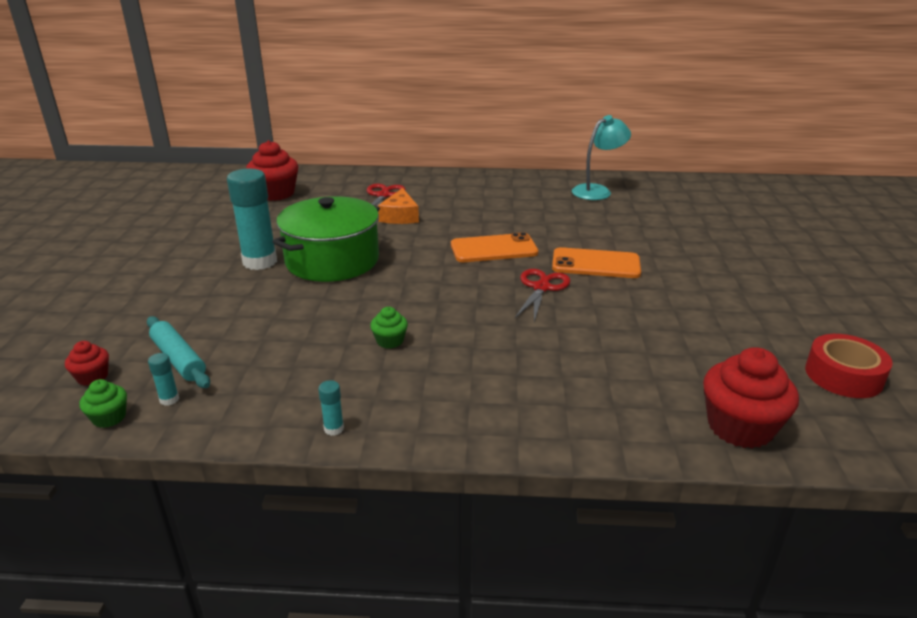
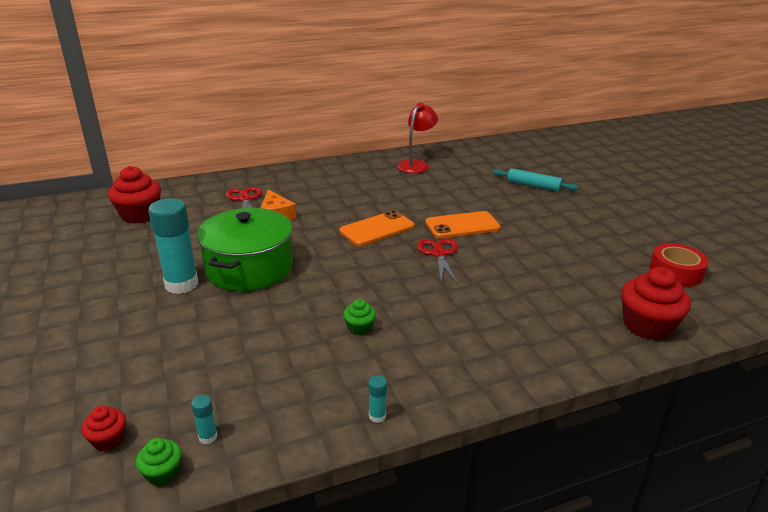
camera: 25 degrees left, 0 degrees up
turquoise rolling pin [147,316,210,388] -> turquoise rolling pin moved to [493,168,578,191]
turquoise lamp [572,115,631,200] -> red lamp [397,103,438,173]

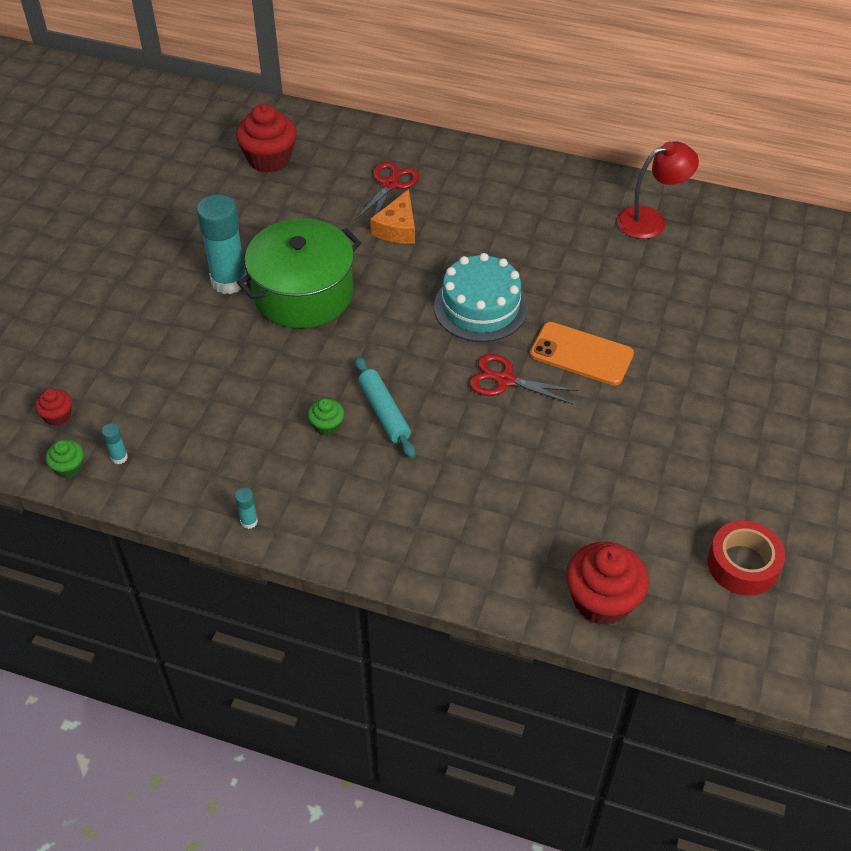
camera: 40 degrees right, 20 degrees up
orange phone [340,210,415,246] -> turquoise cake [434,253,528,342]
red scissors [417,239,458,284] -> red scissors turned 105 degrees counterclockwise [469,354,578,404]
turquoise rolling pin [493,168,578,191] -> turquoise rolling pin moved to [355,356,416,459]

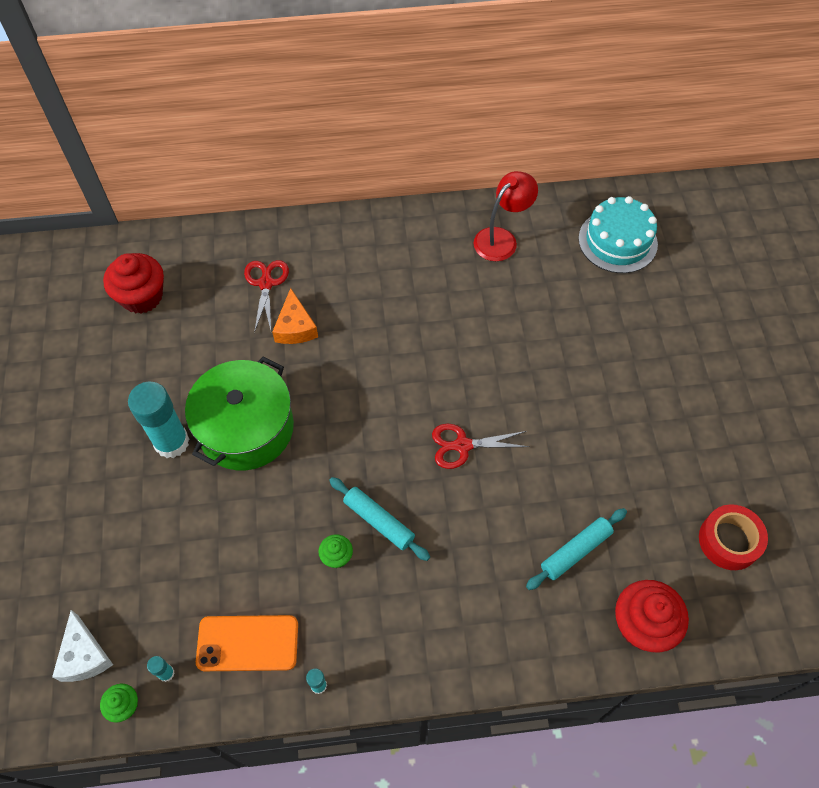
camera: 25 degrees left, 10 degrees up
red cupcake [35,389,72,426] -> white cheese [52,610,113,682]
turquoise cake [434,253,528,342] -> turquoise cake moved to [579,196,658,273]
orange phone [530,322,634,386] -> orange phone moved to [196,615,298,671]
none -> turquoise rolling pin [526,508,627,590]

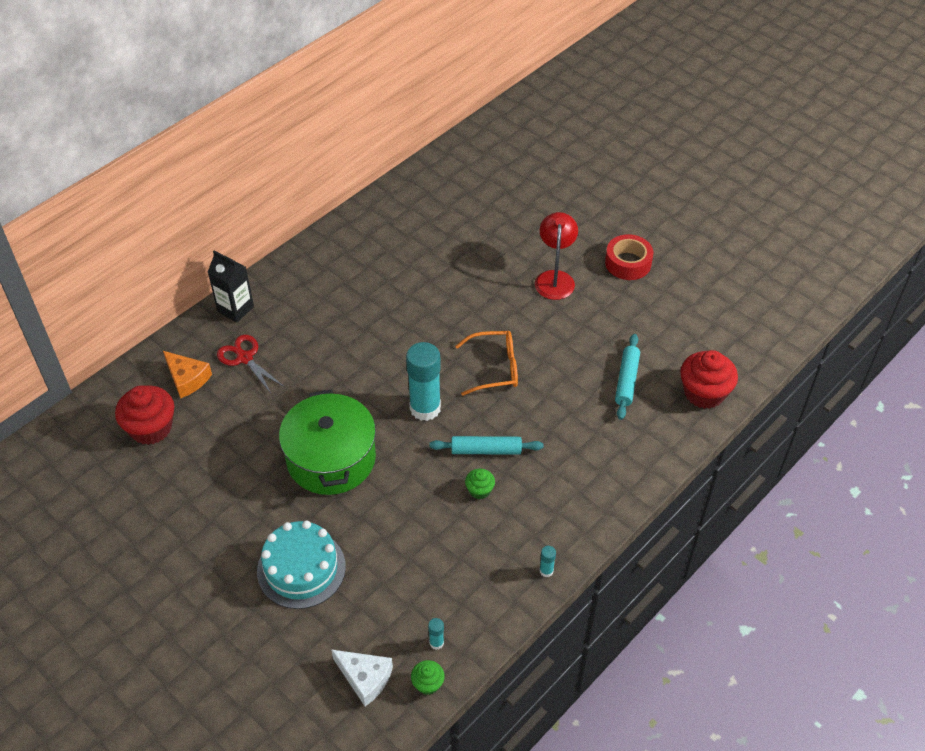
camera: 40 degrees left, 10 degrees down
turquoise glue stick [128,382,189,458] -> turquoise glue stick moved to [406,342,441,421]
orange phone [196,615,298,671] -> none
orange cheese [272,288,318,344] -> orange cheese moved to [163,351,212,398]
red scissors [432,424,530,469] -> orange glasses [455,331,518,396]
red lamp [474,171,538,261] -> red lamp moved to [535,212,578,300]
turquoise cake [579,196,658,273] -> turquoise cake moved to [257,520,346,609]
red tape [699,504,768,570] -> red tape moved to [605,234,653,280]
none -> black carton [208,250,254,323]

